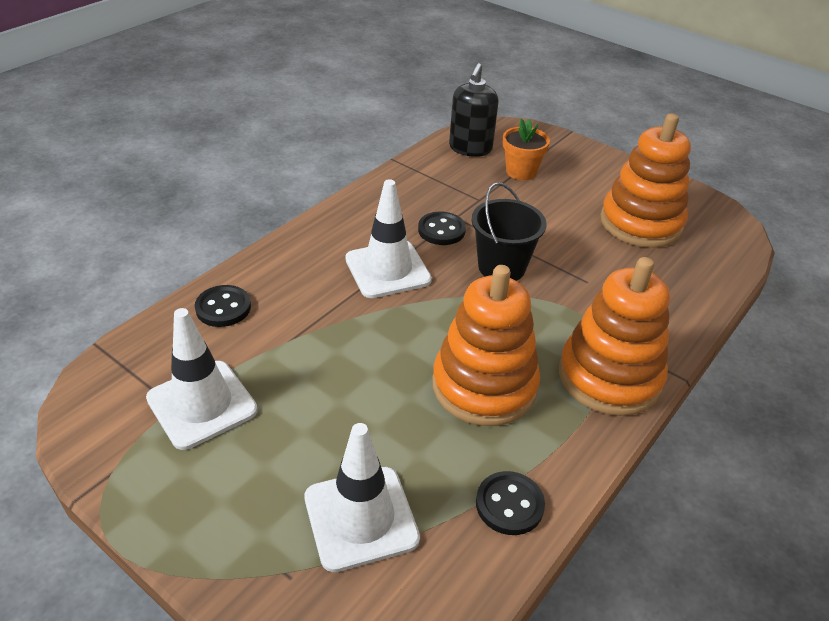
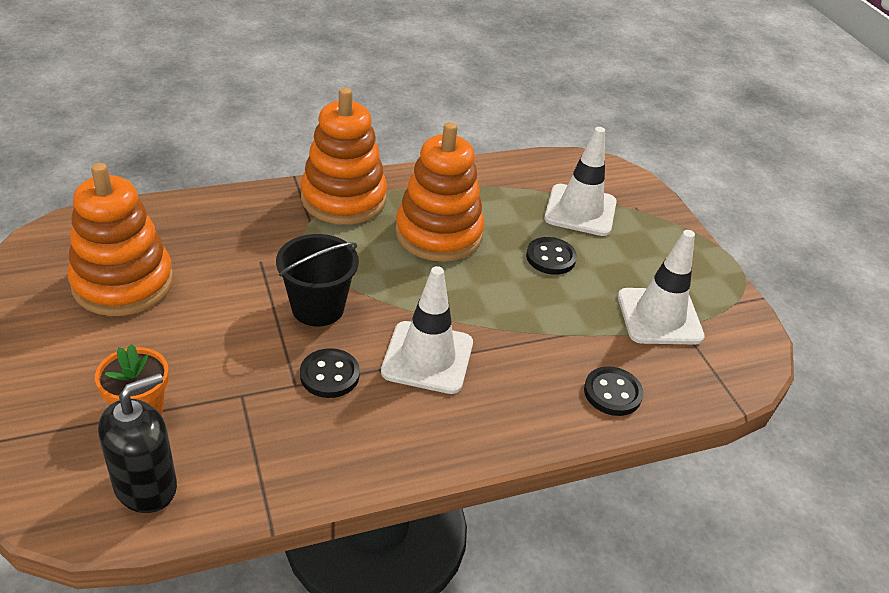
camera: 150 degrees left, 0 degrees up
black button [476,471,545,535] -> black button moved to [526,237,577,275]

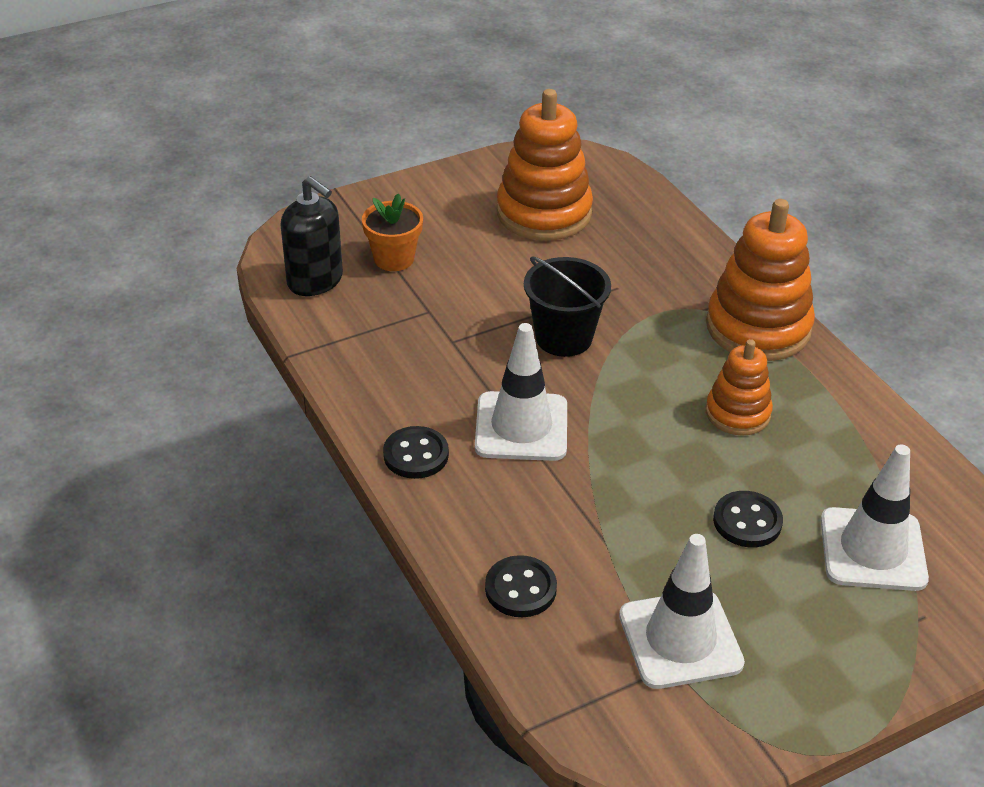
camera: 85 degrees right, 0 degrees up
black button [300,348,360,398] -> black button moved to [383,426,449,479]
orange stacking toy [395,122,485,262] -> orange stacking toy [706,339,773,436], size x0.58

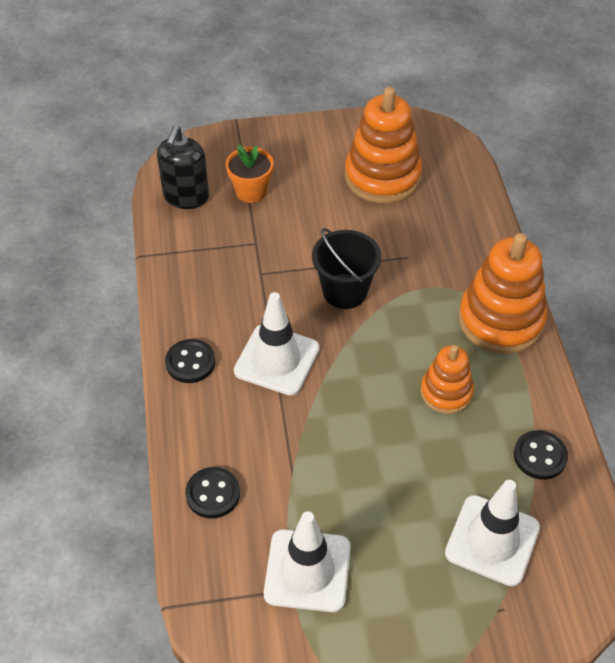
camera: 20 degrees right, 10 degrees up
black soap dispenser [281,176,343,296] -> black soap dispenser turned 45 degrees clockwise [157,125,209,209]
black button [713,491,783,547] -> black button moved to [514,430,568,480]

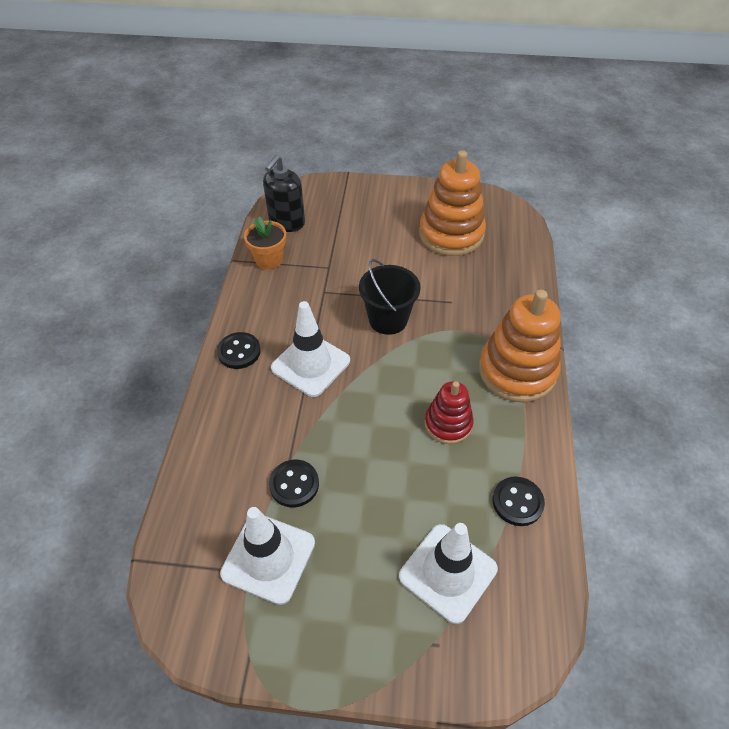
camera: 15 degrees right, 0 degrees up
black button [185,467,240,519] -> black button moved to [269,460,319,507]
orange flower pot [226,144,274,203] -> orange flower pot moved to [244,217,286,270]
orange stacking toy [420,345,474,414] -> red stacking toy [425,381,474,444]

